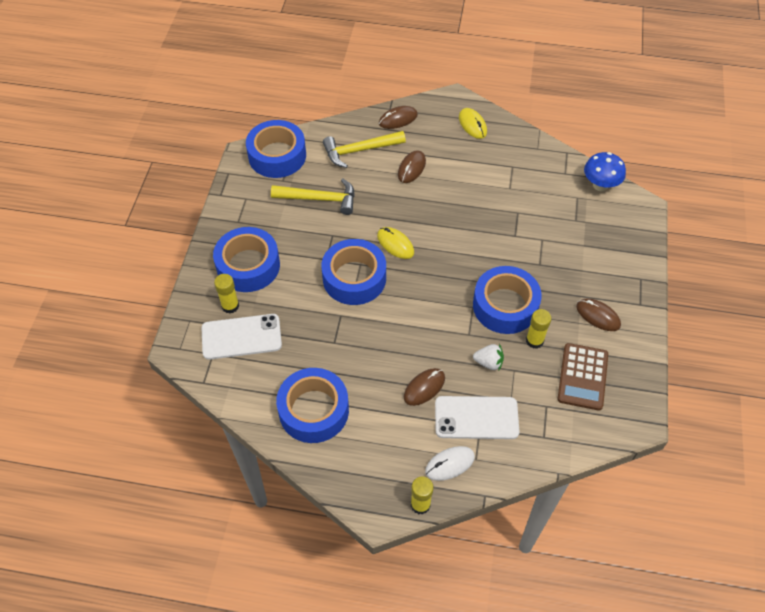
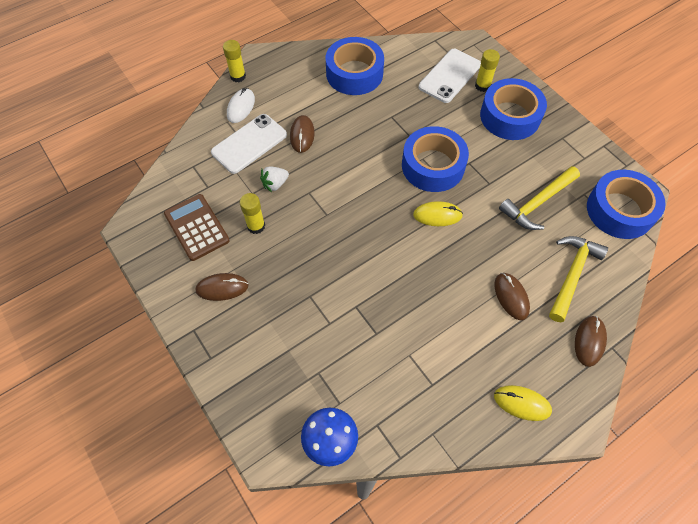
camera: 135 degrees right, 5 degrees up
blue tape [473,266,542,334] -> none

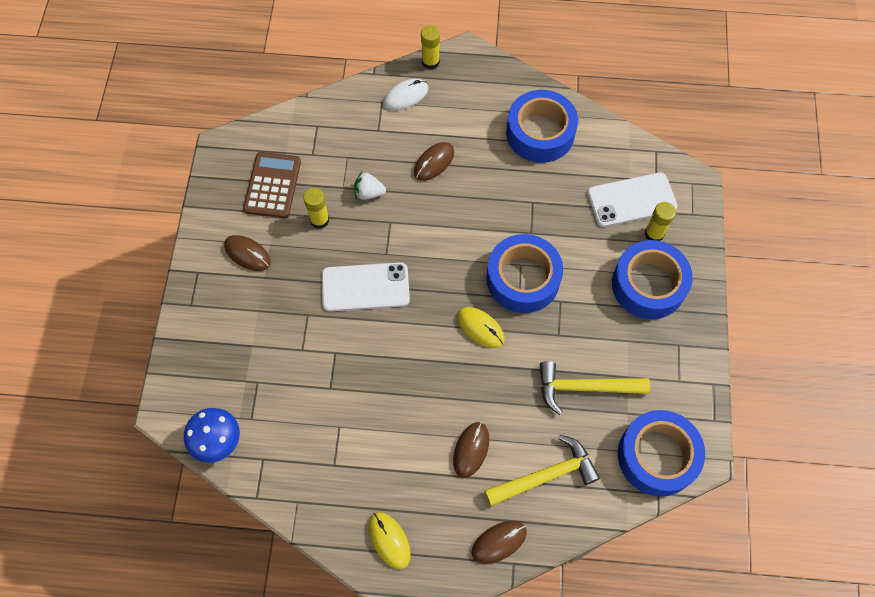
camera: 40 degrees right, 5 degrees up
white phone [211,114,287,174] -> white phone moved to [322,262,410,312]

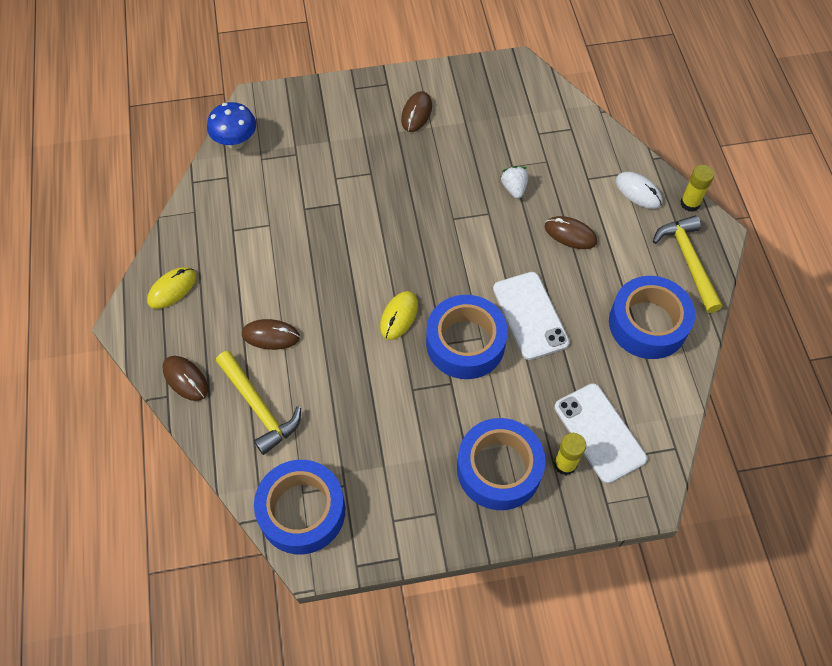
camera: 75 degrees right, 5 degrees down
brown calculator [243,152,301,218] -> none
yellow glue stick [303,188,329,229] -> none
white phone [322,262,410,312] -> white phone moved to [493,272,570,360]
yellow hammer [540,361,650,415] -> yellow hammer moved to [653,216,723,313]

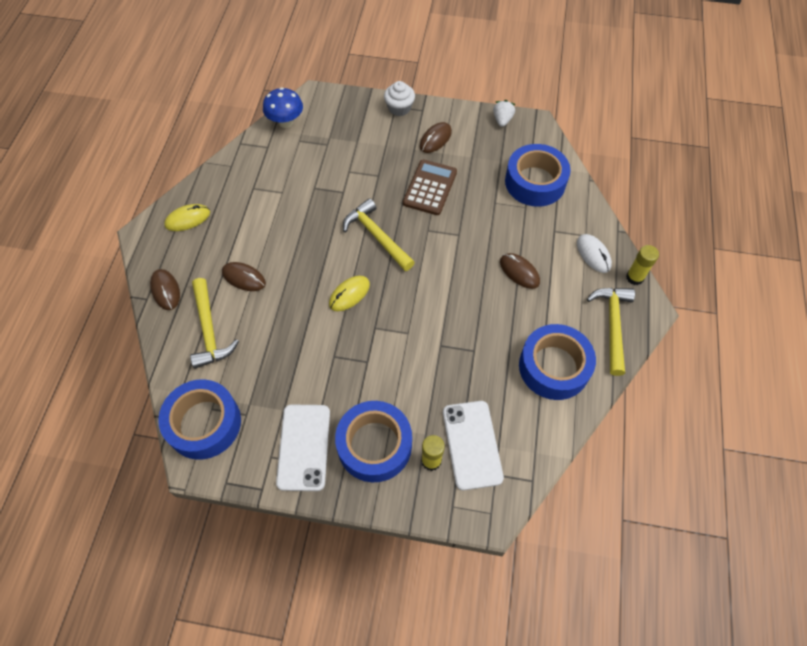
camera: 20 degrees right, 0 degrees up
blue tape [426,295,508,379] -> blue tape moved to [505,144,571,207]
white phone [493,272,570,360] -> white phone moved to [276,405,330,491]
white strawberry [501,166,528,199] -> white strawberry moved to [493,100,516,127]
none -> yellow hammer [343,198,415,271]
none -> white cupcake [384,81,415,116]
none -> brown calculator [403,159,457,215]

